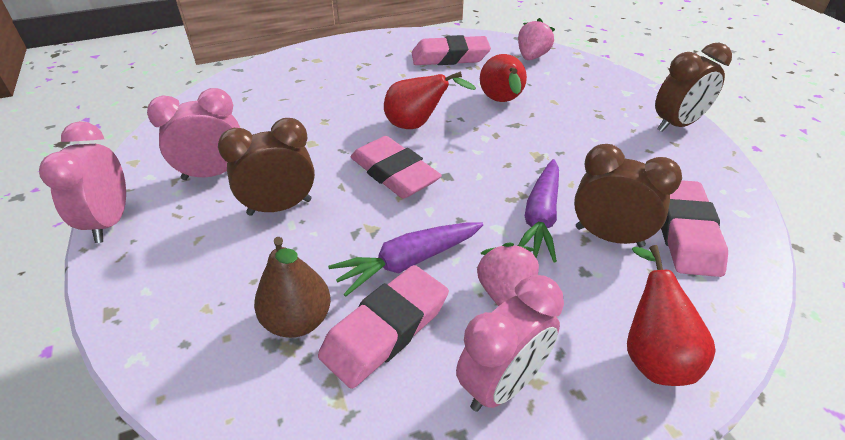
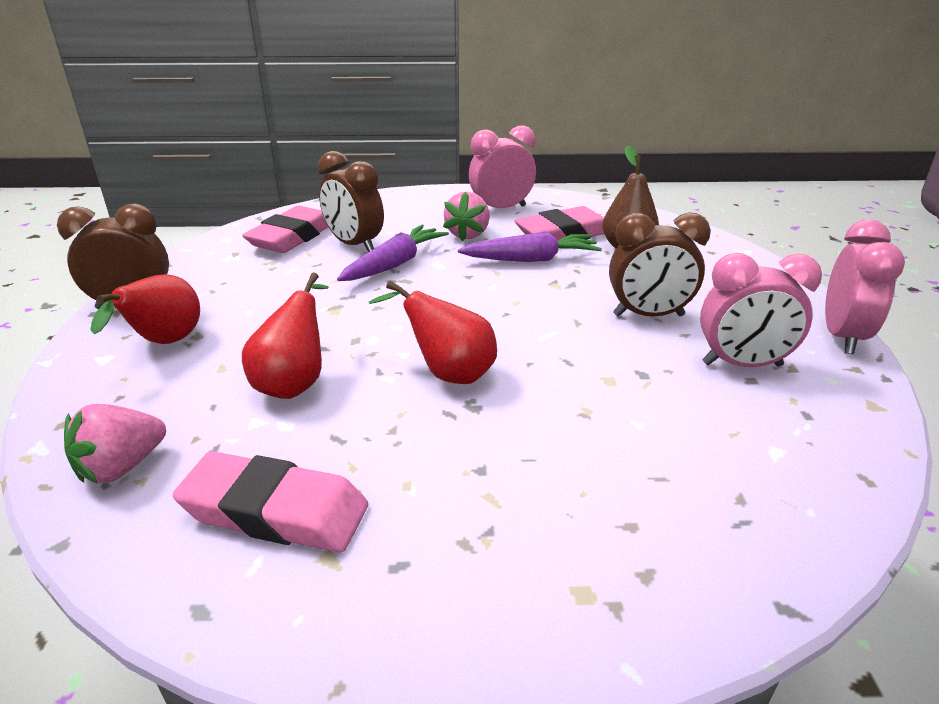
camera: 160 degrees left, 10 degrees down
pink eraser [351,136,442,198] -> none
red pear [627,245,716,386] -> red pear moved to [90,274,200,344]

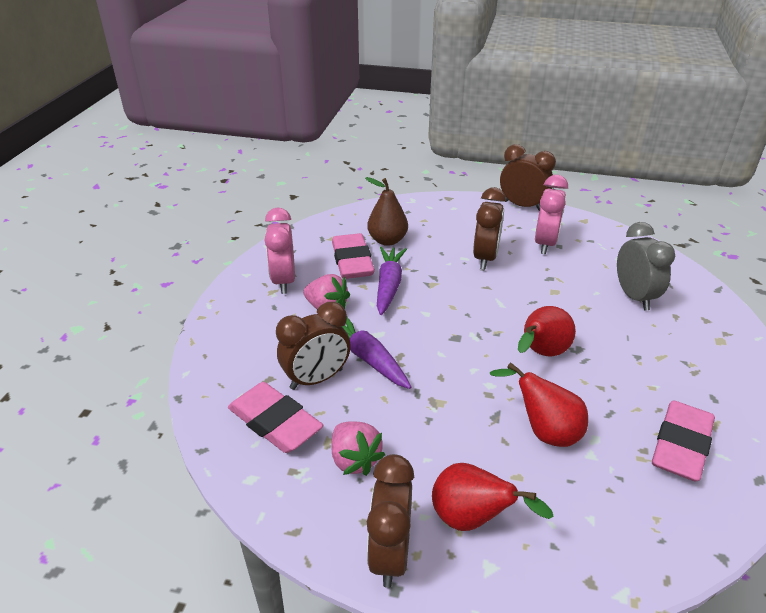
camera: 75 degrees left, 5 degrees up
pink strawberry [64,404,166,484] -> pink strawberry moved to [331,421,385,476]
pink clock [825,220,905,354] -> brown clock [500,144,556,211]
none -> grey clock [617,222,675,311]

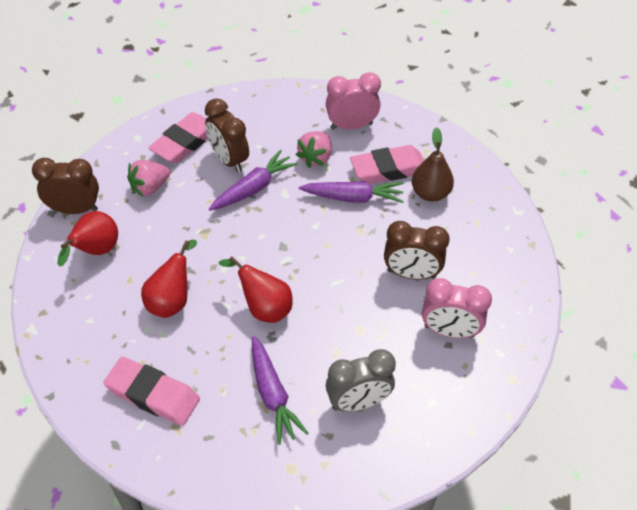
camera: 85 degrees right, 15 degrees up
brown clock [500,144,556,211] -> none
none -> purple carrot [252,336,308,445]

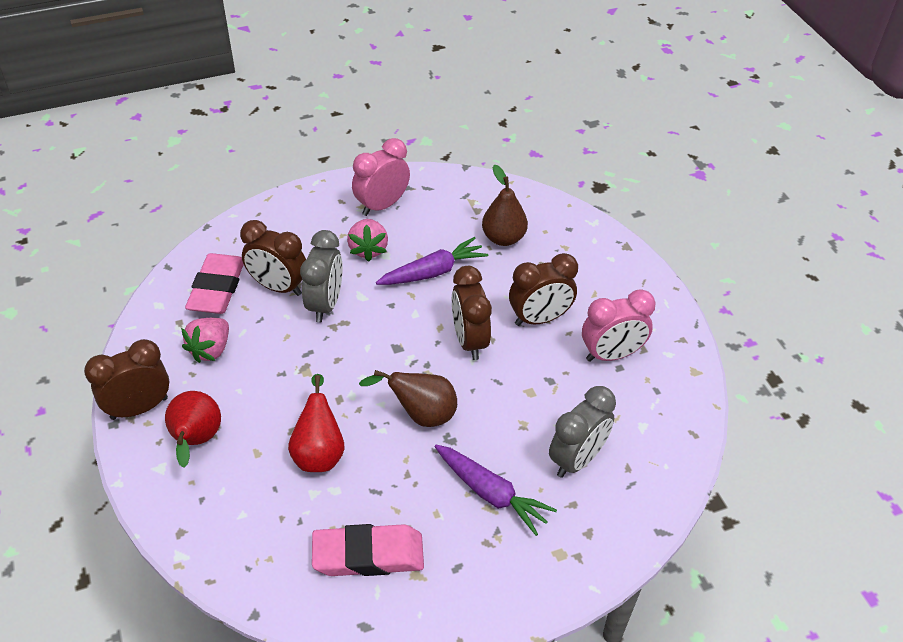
camera: 30 degrees left, 5 degrees down
purple carrot [209,150,298,211] -> grey clock [300,230,343,323]
red pear [219,256,293,323] -> brown pear [359,370,457,427]
pink eraser [350,145,424,184] -> none
none -> brown clock [452,266,492,360]

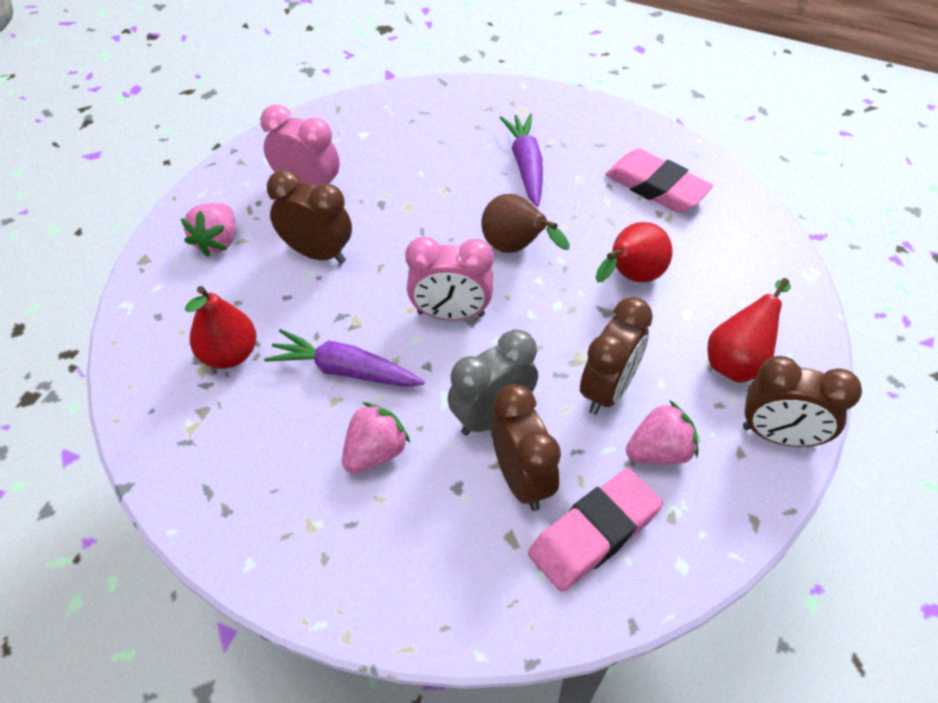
camera: 135 degrees left, 5 degrees up
pink clock [352,138,410,216] -> pink clock moved to [405,237,494,321]
brown clock [452,266,492,360] -> brown clock moved to [580,297,653,415]
brown pear [482,165,528,246] -> red pear [185,286,257,369]
grey clock [549,386,616,478] -> none
none -> pink strawberry [181,203,235,257]

